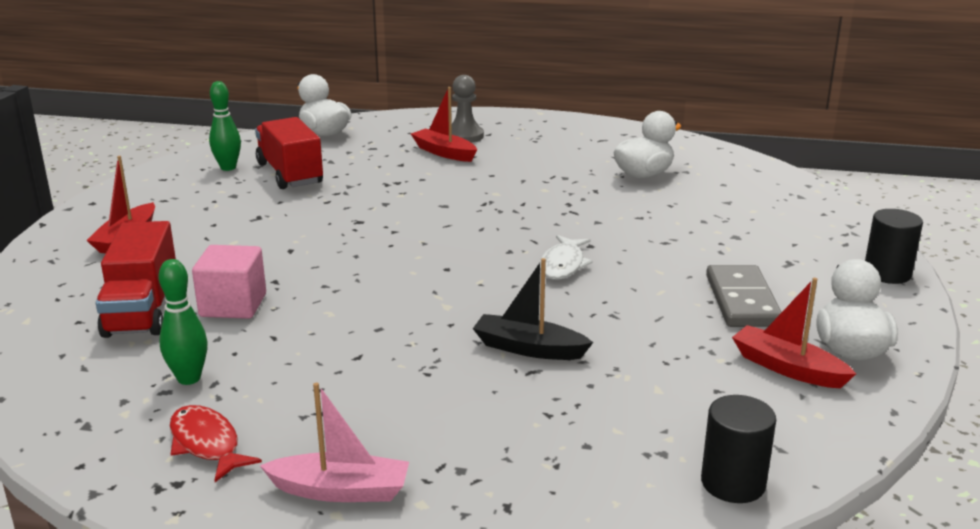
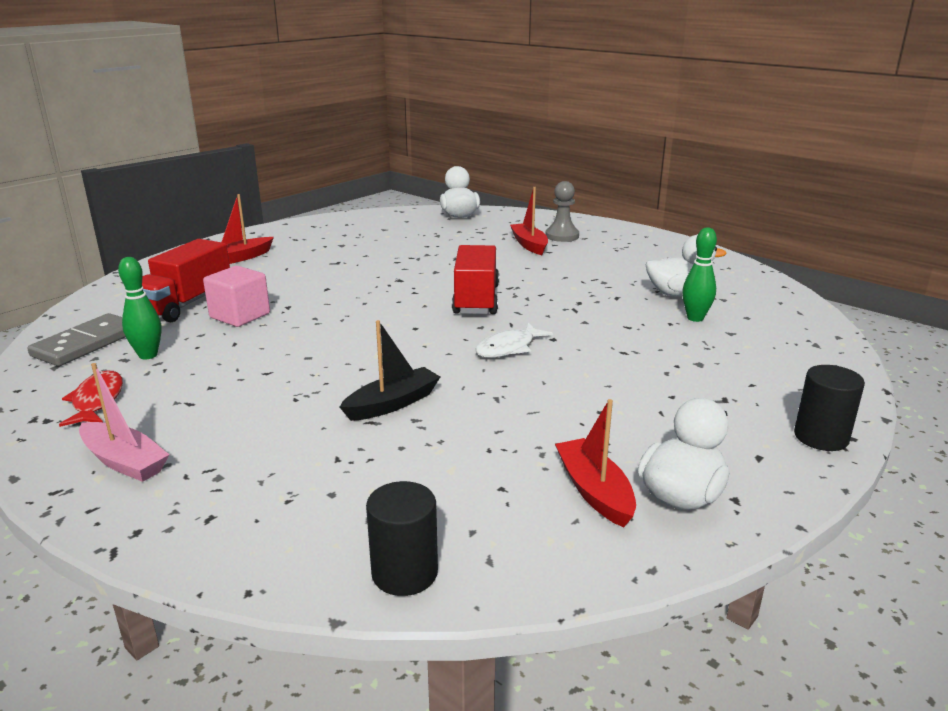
camera: 30 degrees right, 0 degrees up
green bowling pin [209,81,241,171] -> green bowling pin moved to [682,227,717,322]
red truck [255,117,323,189] -> red truck moved to [452,245,499,314]
black boat [473,258,593,360] -> black boat turned 90 degrees clockwise [340,320,440,421]
grey domino [706,265,782,327] -> grey domino moved to [28,313,126,366]

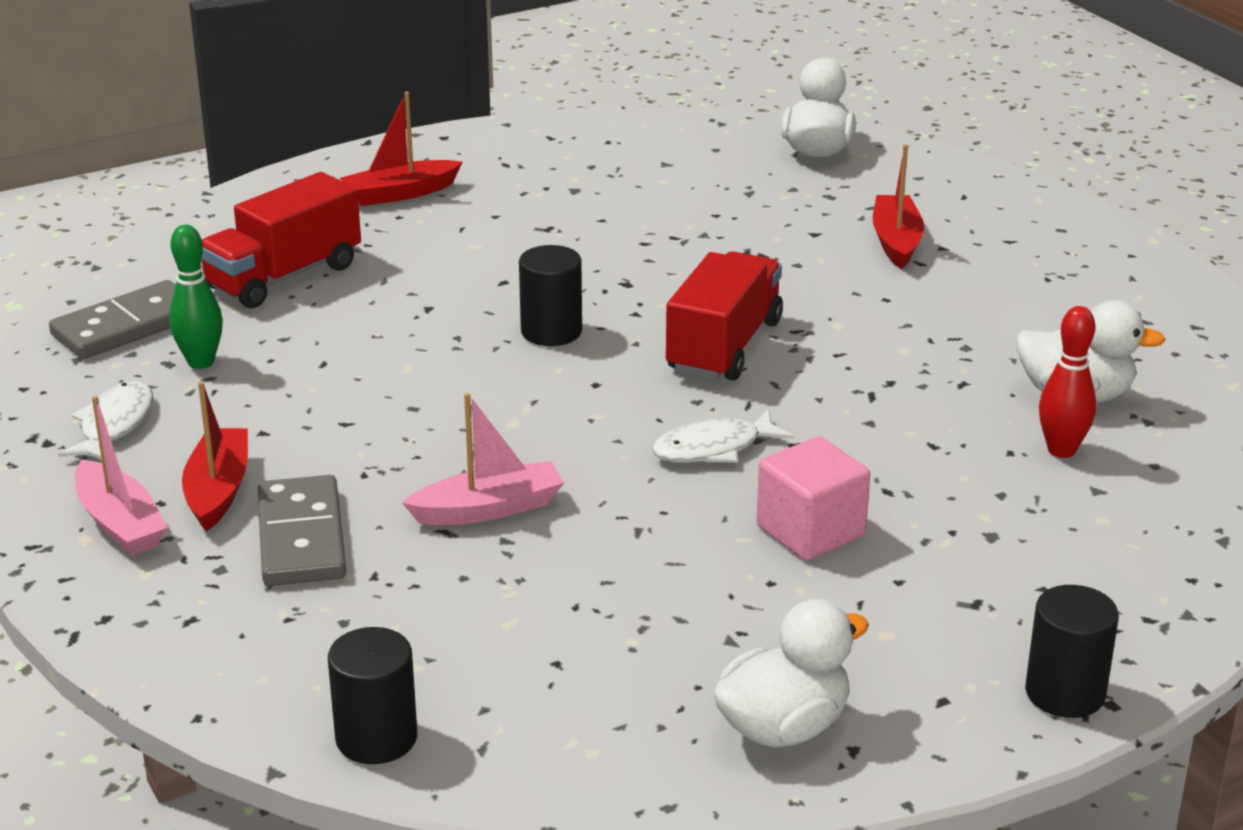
camera: 20 degrees right, 5 degrees up
red fish [59,370,123,427] -> white fish [58,381,153,459]
pink cube [203,266,270,327] -> pink cube moved to [757,437,870,561]
black boat [340,320,440,421] -> pink boat [402,393,564,525]
grey pawn [546,181,579,242] -> none
red boat [555,399,636,527] -> red boat moved to [182,381,248,531]
green bowling pin [682,227,717,322] -> red bowling pin [1039,306,1096,458]
none -> grey domino [258,475,346,586]
none -> black cylinder [519,245,582,346]

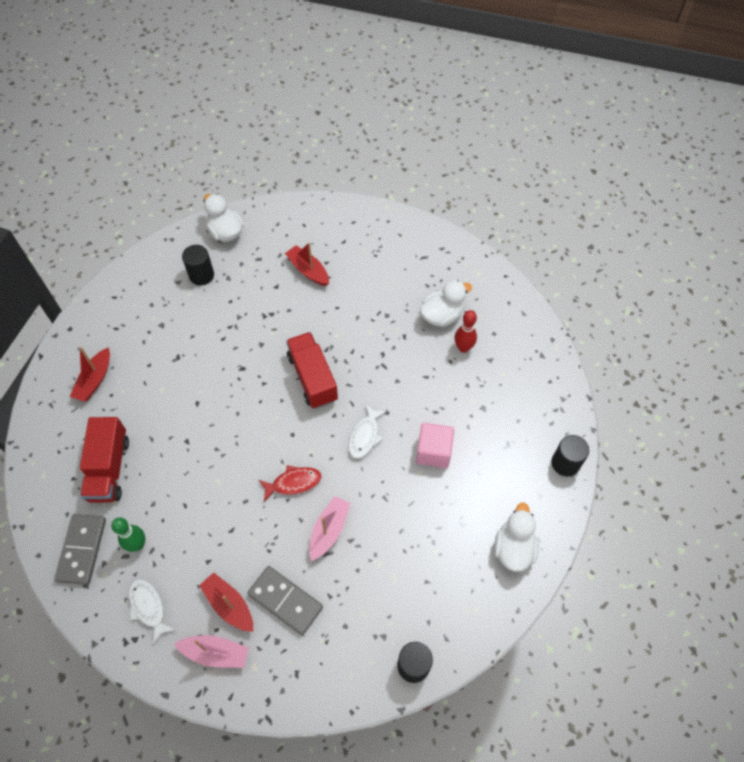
camera: 45 degrees left, 30 degrees up
black cylinder [519,245,582,346] -> black cylinder moved to [182,245,214,285]
none -> red fish [259,465,321,501]

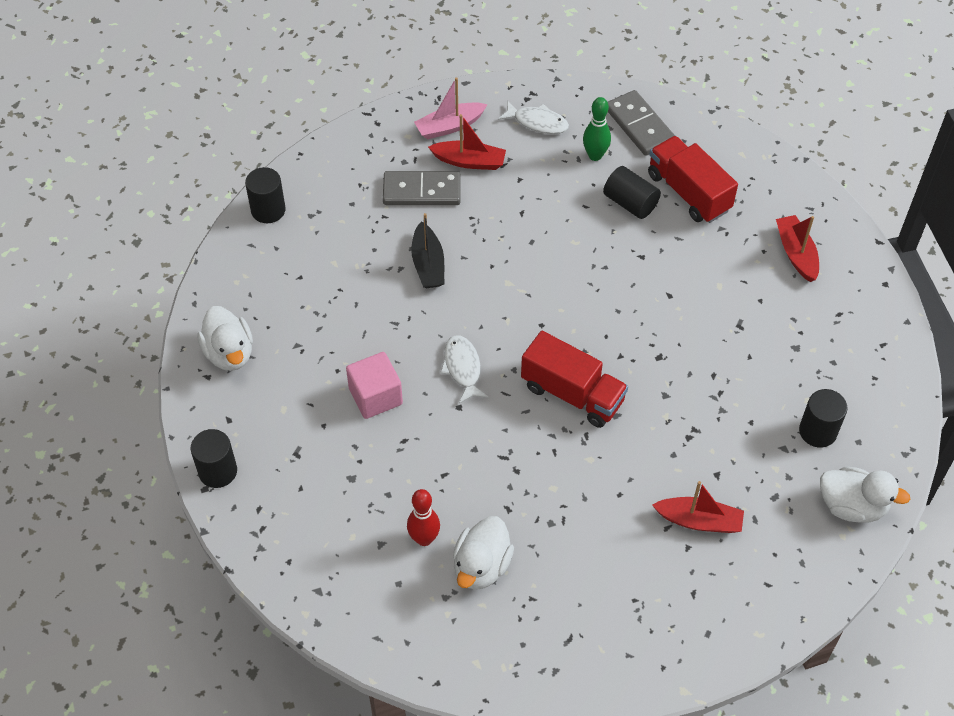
camera: 145 degrees right, 5 degrees down
red fish [259,465,321,501] -> none
pink boat [309,496,350,561] -> black boat [411,213,444,288]
none -> black cylinder [603,166,661,219]

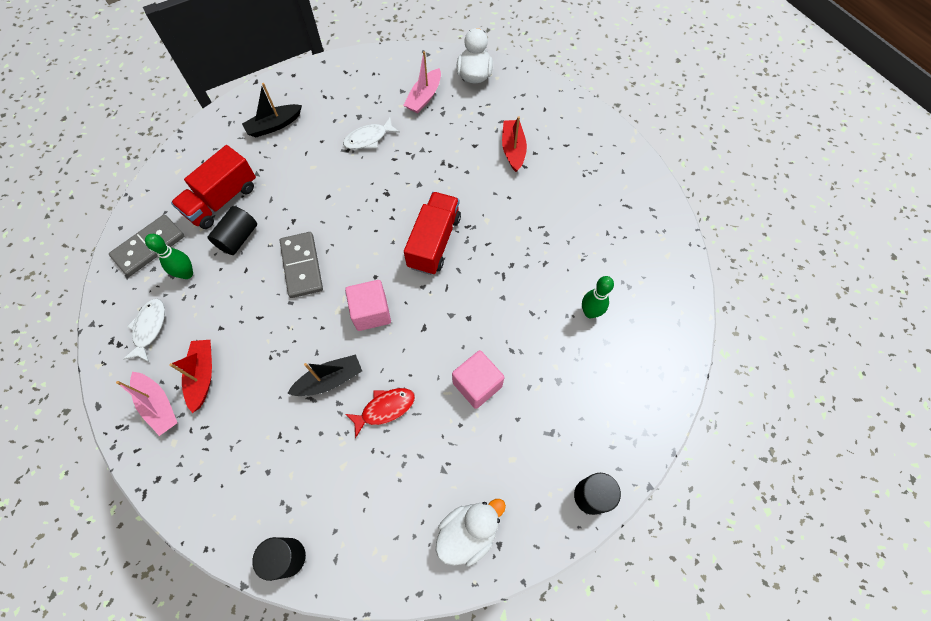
camera: 105 degrees left, 10 degrees up
grey domino [383,171,461,205] -> grey domino moved to [280,232,323,298]
red bowling pin [407,489,440,546] -> green bowling pin [582,276,614,318]
white fish [440,335,489,404] -> white fish moved to [343,118,400,149]
white duck [453,516,514,590] -> none
red boat [776,215,819,282] -> black boat [242,83,302,137]
black cylinder [799,389,848,448] -> pink boat [403,51,441,113]
none -> pink cube [345,280,391,331]
none -> red fish [345,388,415,438]

